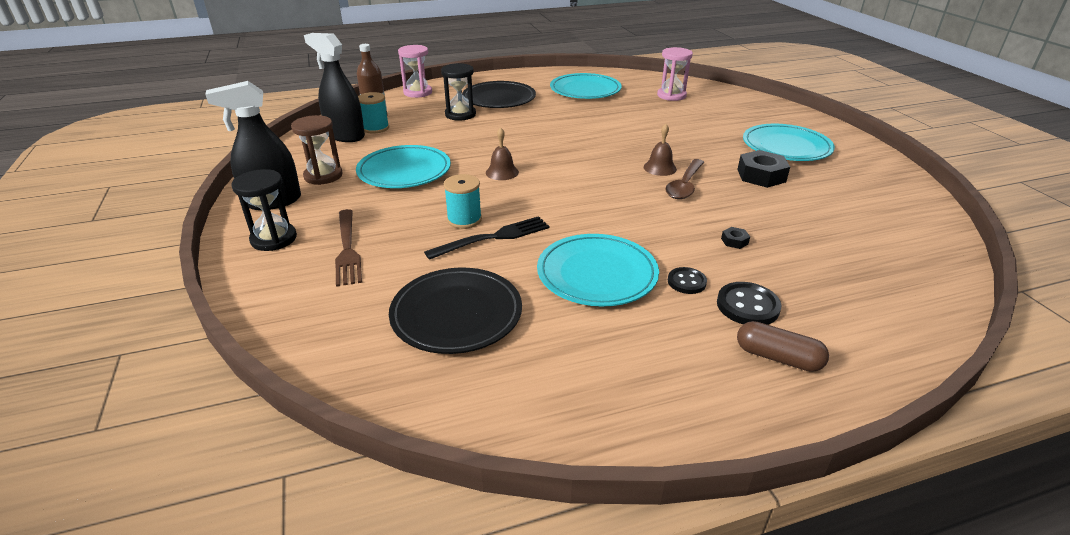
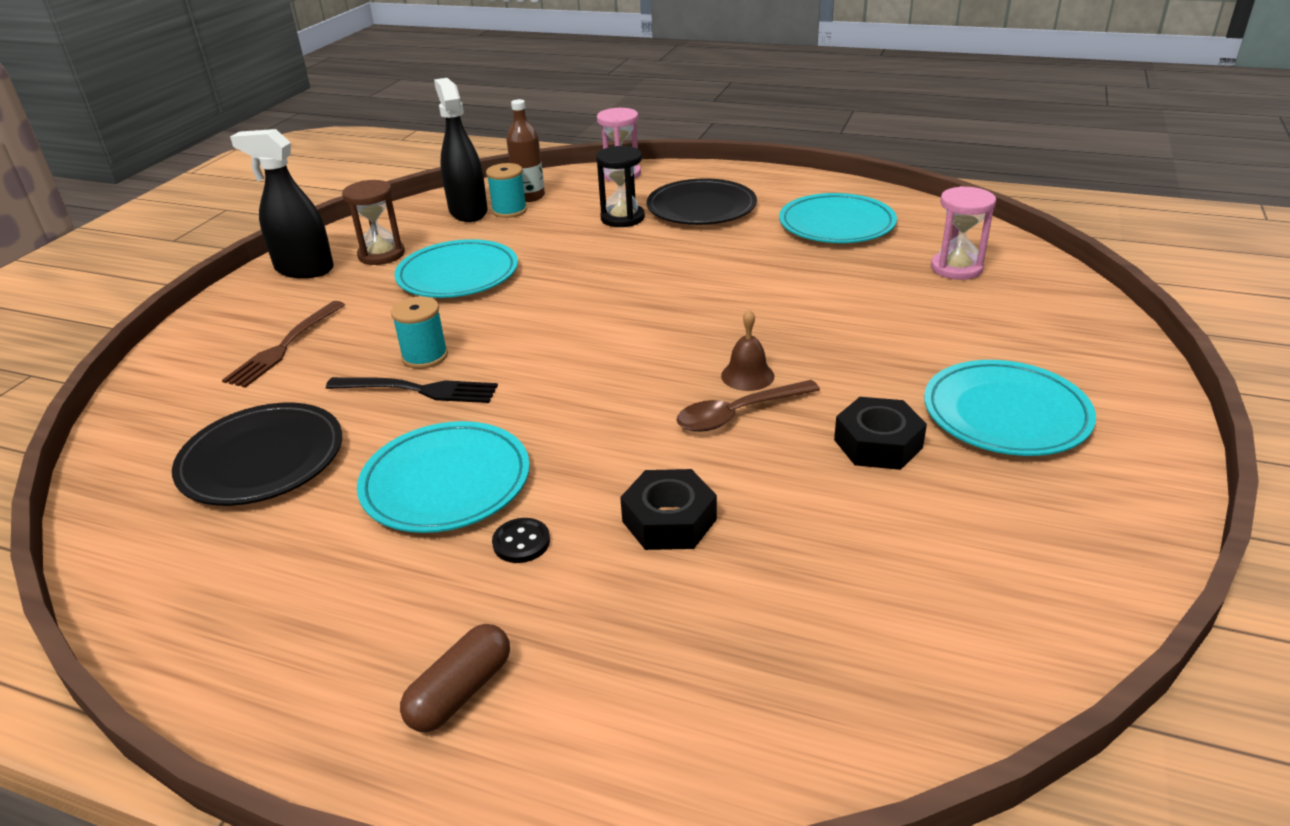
camera: 40 degrees right, 0 degrees up
black hourglass [232,169,297,251] -> none
brown bell [486,128,519,180] -> none
black button [717,282,782,325] -> none
black nut [721,227,750,249] -> black nut [620,469,717,550], size x2.17
brown capsule [737,321,829,372] -> brown capsule turned 60 degrees clockwise [400,624,510,732]

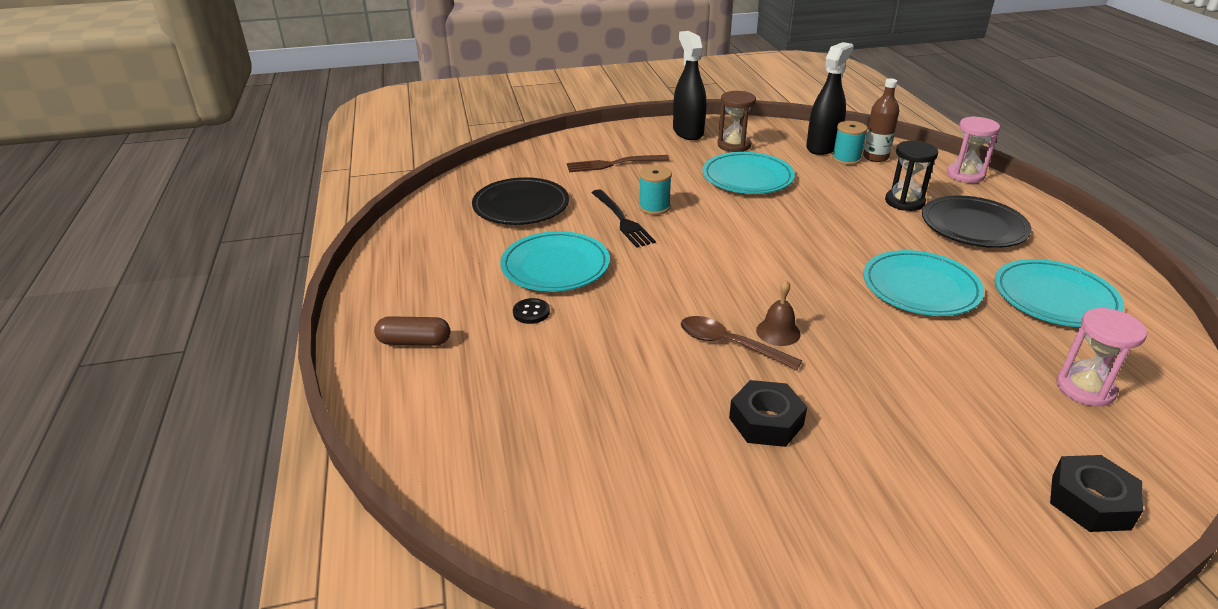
camera: 55 degrees right, 0 degrees up
black nut [620,469,717,550] -> black nut moved to [1050,455,1143,532]
turquoise plate [924,360,1096,456] -> turquoise plate moved to [863,250,984,316]

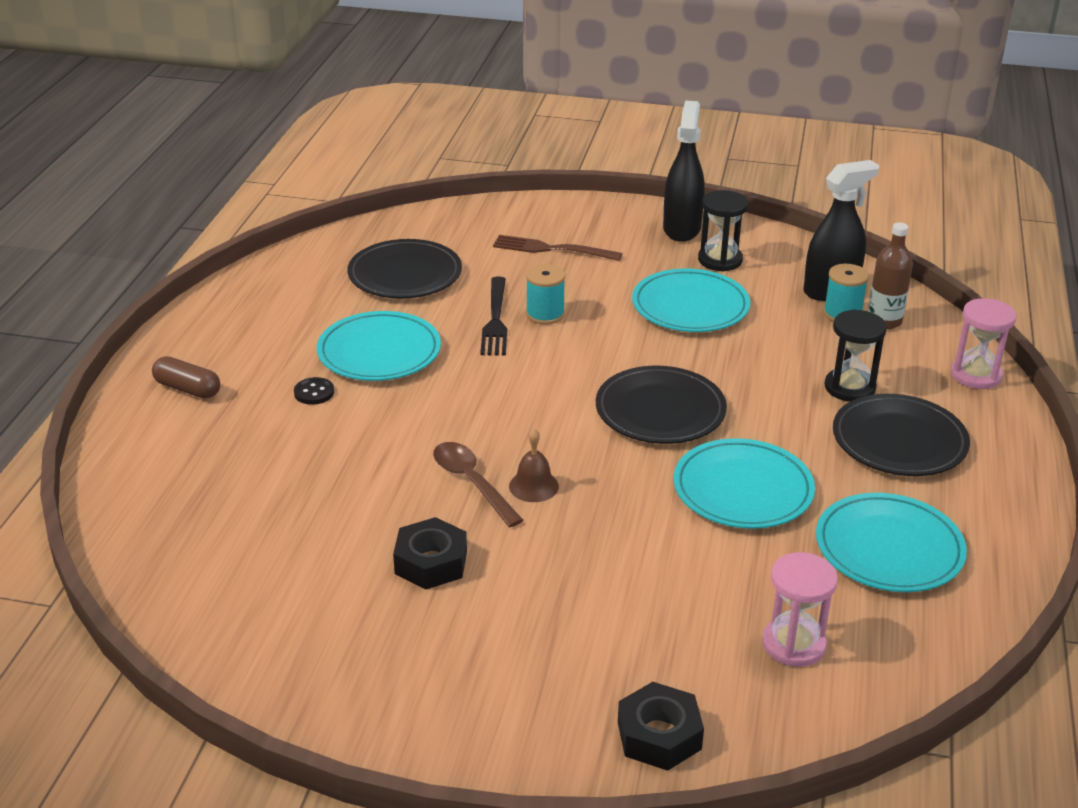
camera: 25 degrees right, 0 degrees up
brown hourglass [717,91,756,152] -> black hourglass [698,190,748,271]
none -> black plate [596,366,727,444]

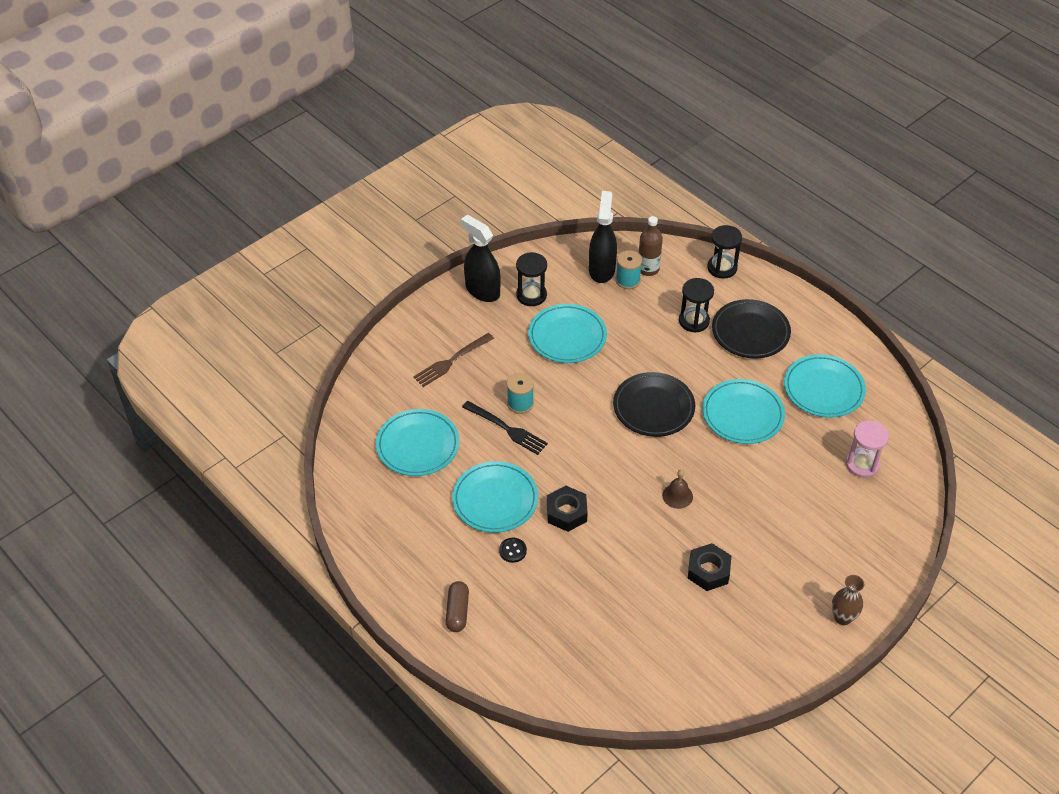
camera: 55 degrees left, 15 degrees up
brown capsule [152,356,220,399] -> brown capsule turned 60 degrees counterclockwise [446,581,469,632]
black plate [347,239,462,298] -> turquoise plate [376,409,460,476]
brown spoon [433,442,523,527] -> none
black nut [618,682,704,771] -> black nut moved to [547,486,588,532]
pink hourglass [951,298,1017,389] -> black hourglass [707,225,742,279]
none -> brown vase [832,575,864,625]

